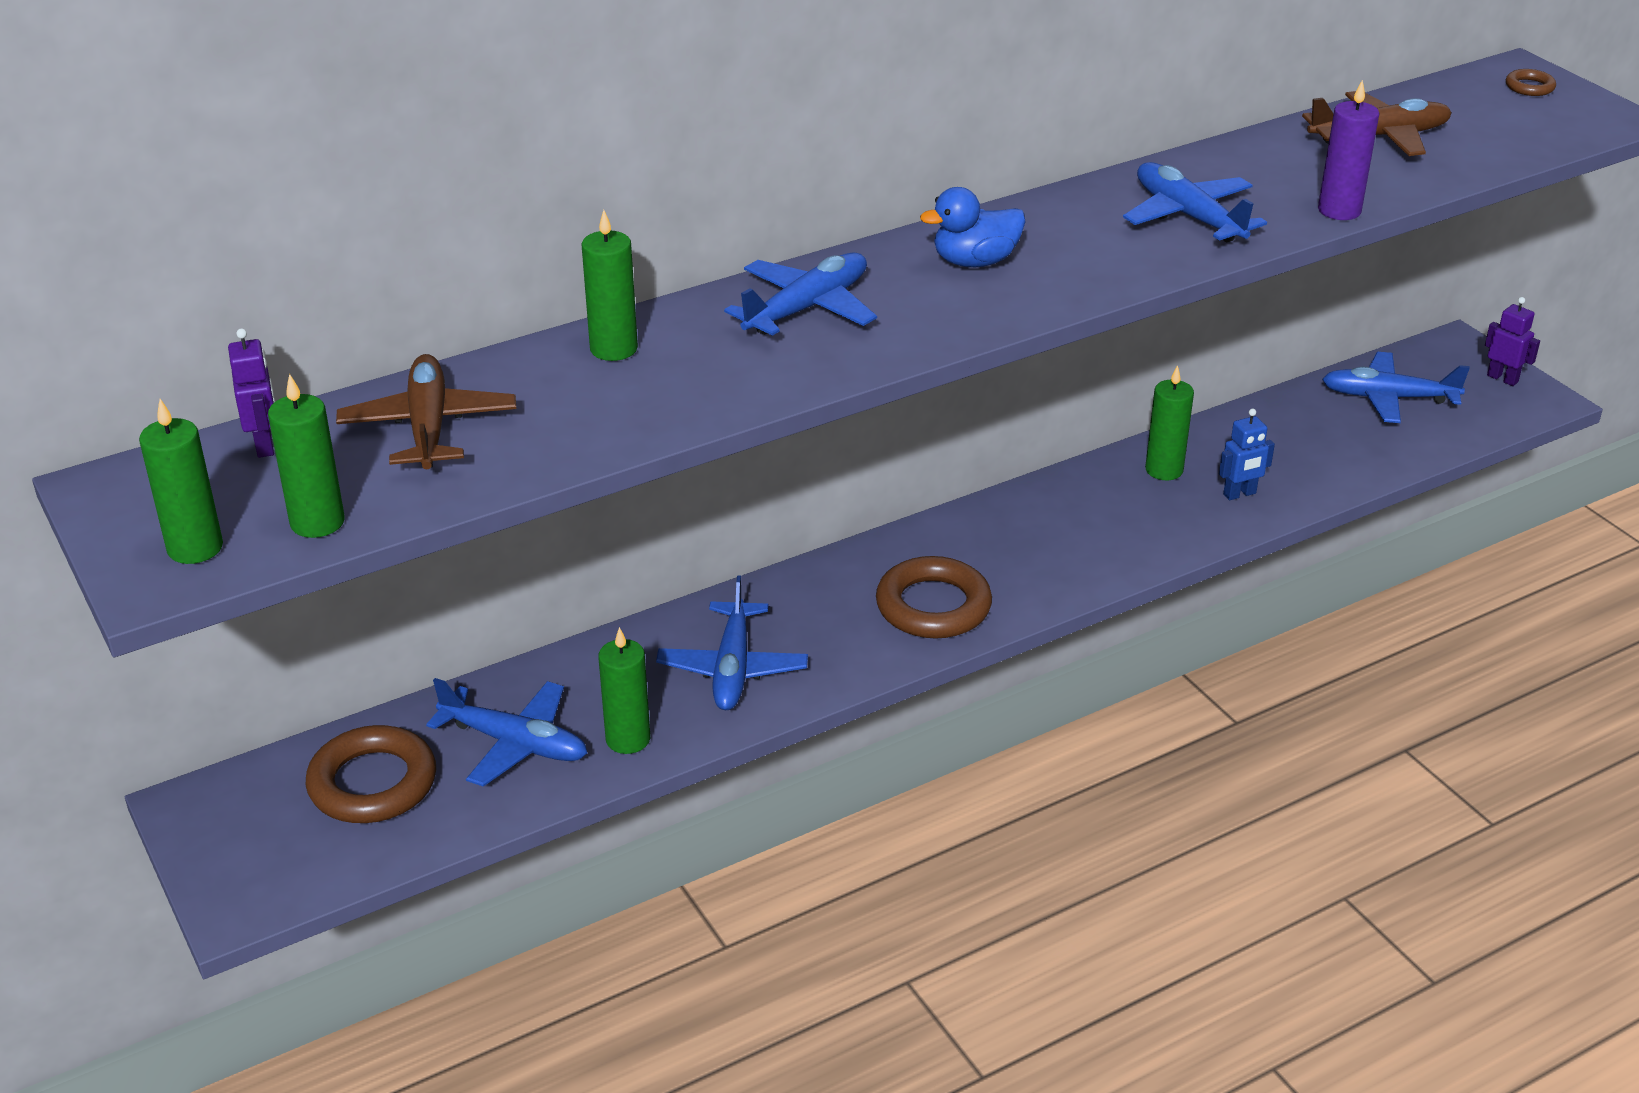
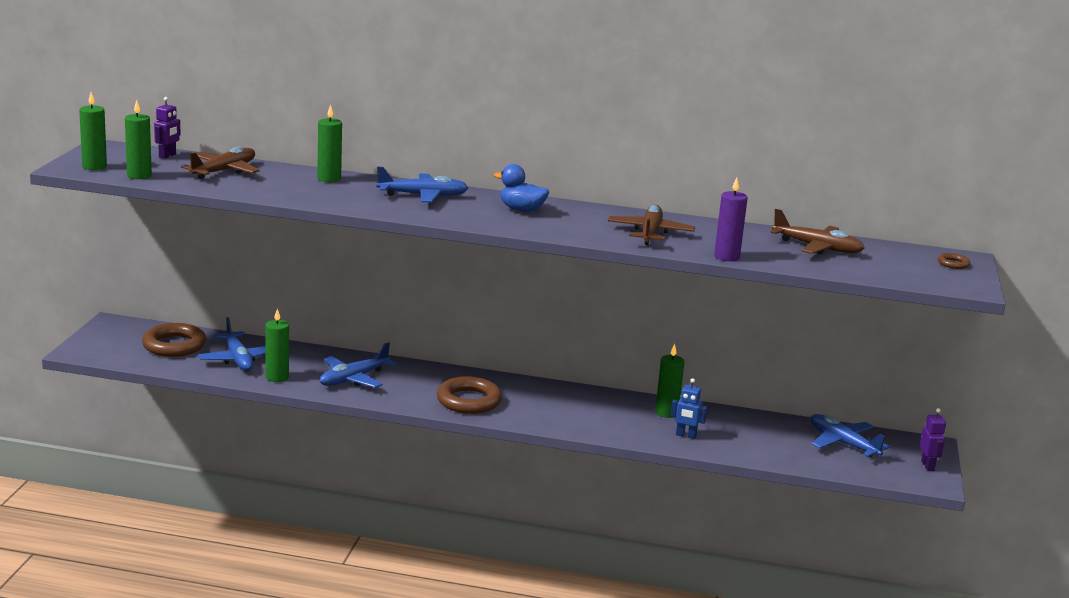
camera: 40 degrees right, 15 degrees down
blue plane [1123,162,1267,242] -> brown plane [608,205,695,245]

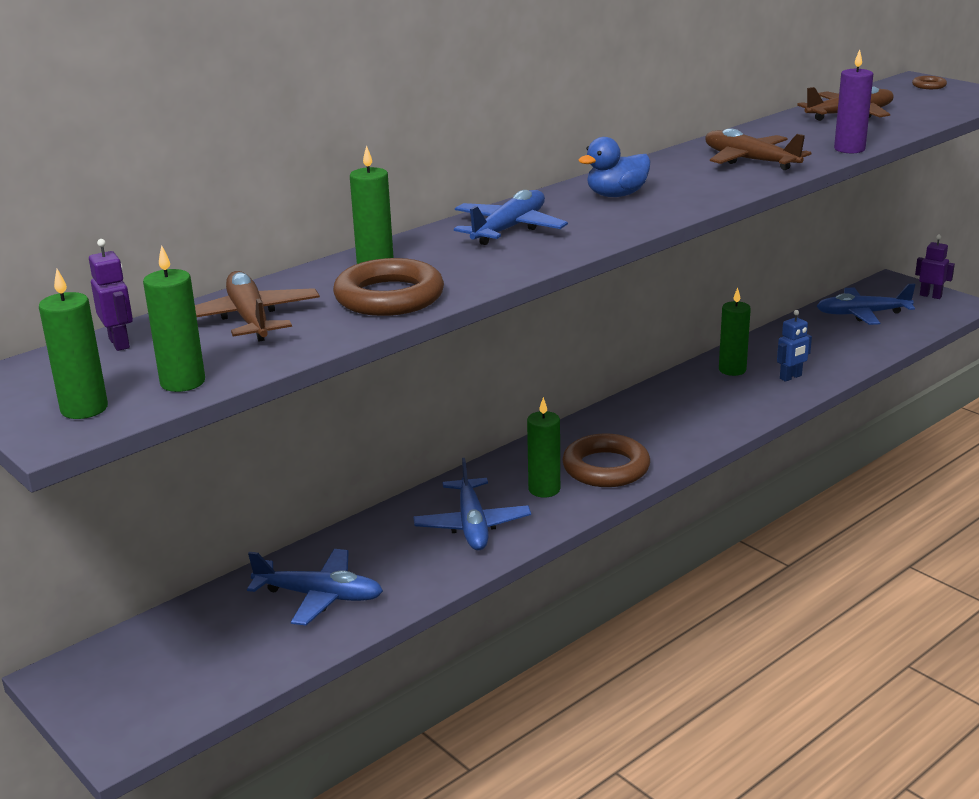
camera: 50 degrees left, 5 degrees up
brown ring [142,323,206,357] -> brown ring moved to [333,258,444,316]
green candle [266,308,289,382] -> green candle moved to [527,397,560,498]

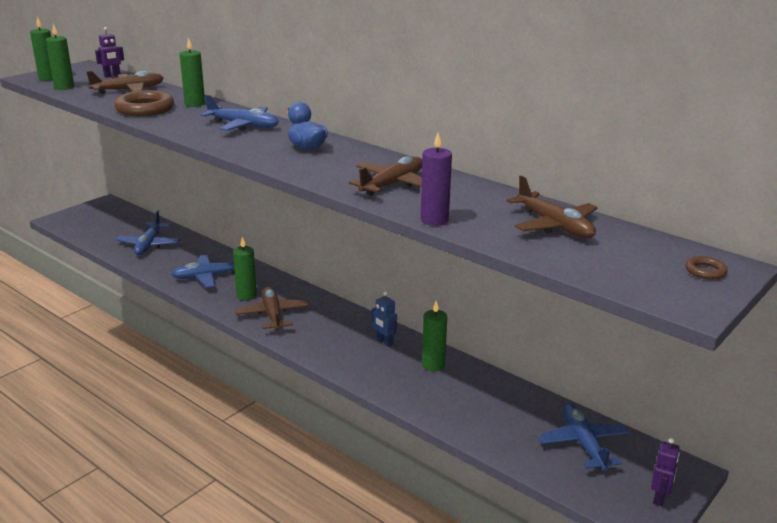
camera: 80 degrees right, 0 degrees up
brown ring [562,433,650,487] -> brown plane [235,287,309,330]
blue robot [777,310,812,382] -> blue robot moved to [372,291,397,347]

